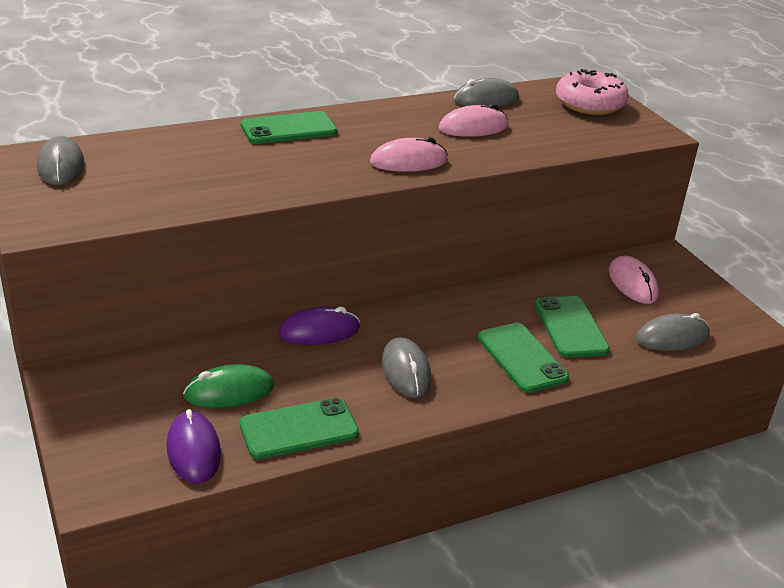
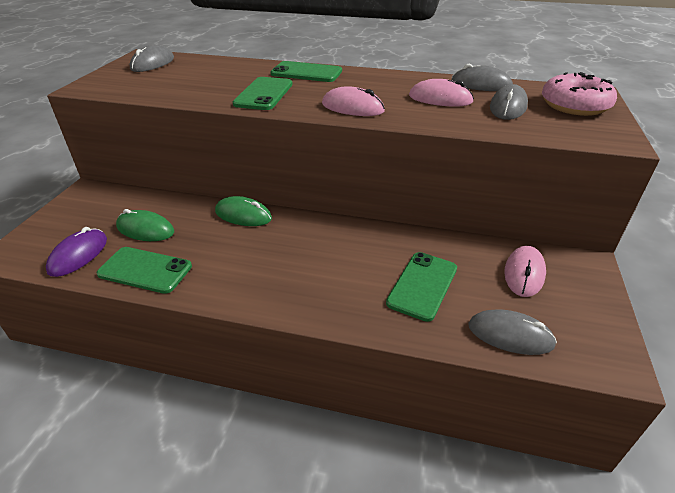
camera: 40 degrees right, 5 degrees up
purple mouse [278,307,360,345] -> green mouse [215,196,272,226]
grey mouse [382,337,432,398] -> grey mouse moved to [490,84,528,120]
green phone [478,323,569,393] -> green phone moved to [233,77,293,110]

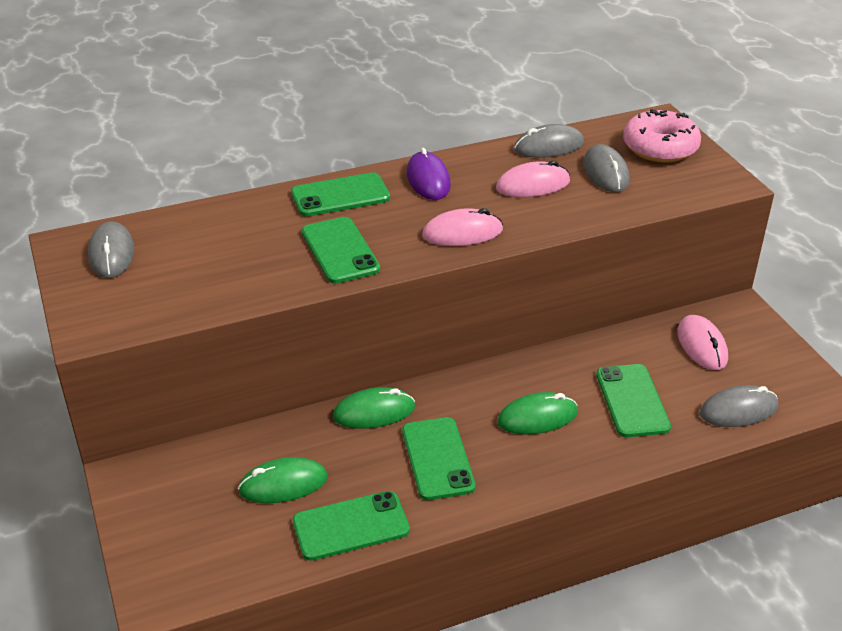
camera: 35 degrees left, 0 degrees up
purple mouse [46,227,107,277] -> purple mouse moved to [407,148,451,200]
none -> green phone [402,417,476,500]
none -> green mouse [497,392,578,434]

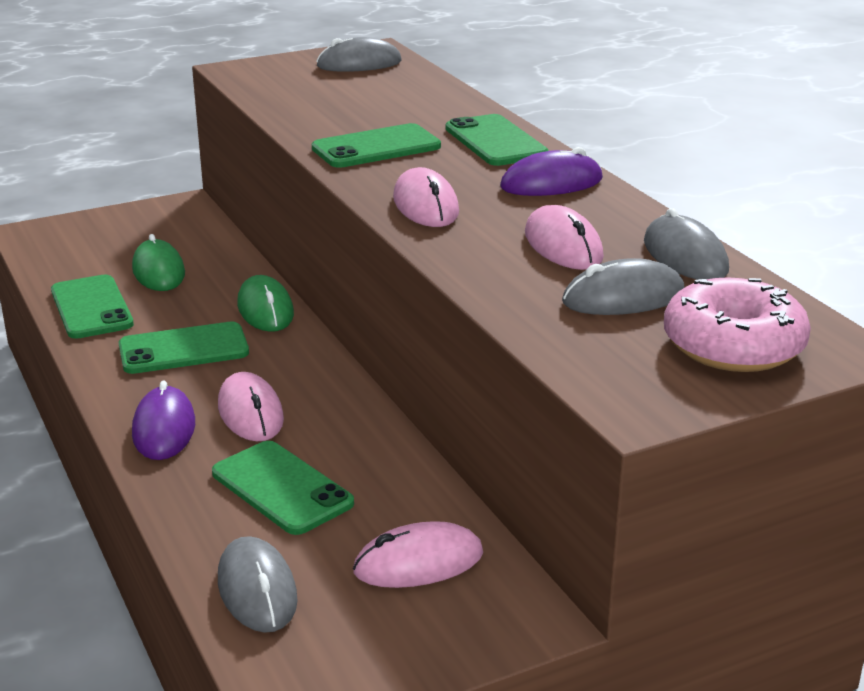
camera: 85 degrees right, 10 degrees down
green mouse [497,392,578,434] -> pink mouse [218,372,284,441]
green phone [596,364,671,437] -> green phone turned 60 degrees clockwise [212,441,354,535]
none -> purple mouse [132,380,195,460]

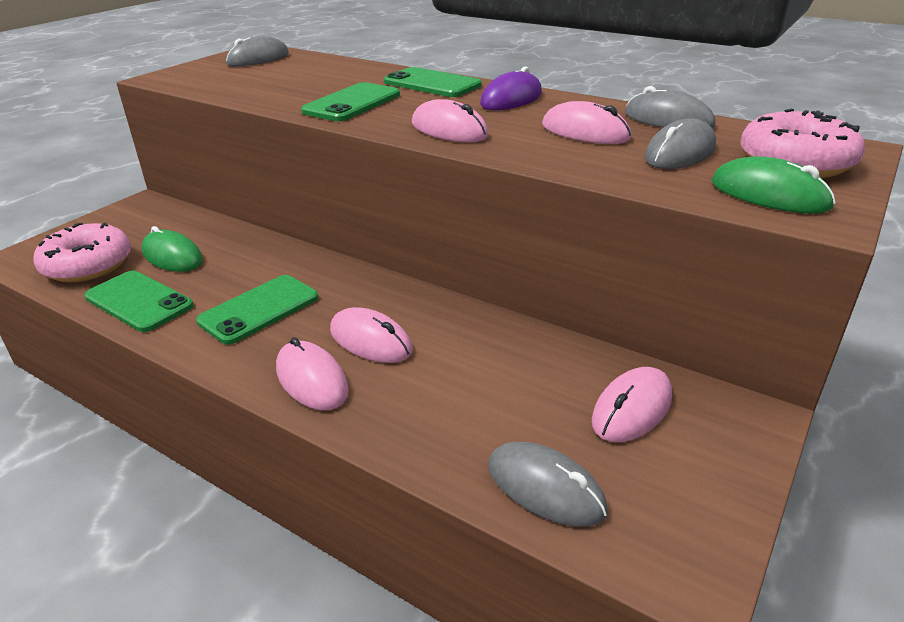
camera: 30 degrees left, 5 degrees up
purple mouse [132,380,195,460] -> pink mouse [276,337,349,410]
green phone [212,441,354,535] -> none
green mouse [237,275,294,332] -> green mouse moved to [711,156,836,214]
none -> pink donut [33,222,131,282]

